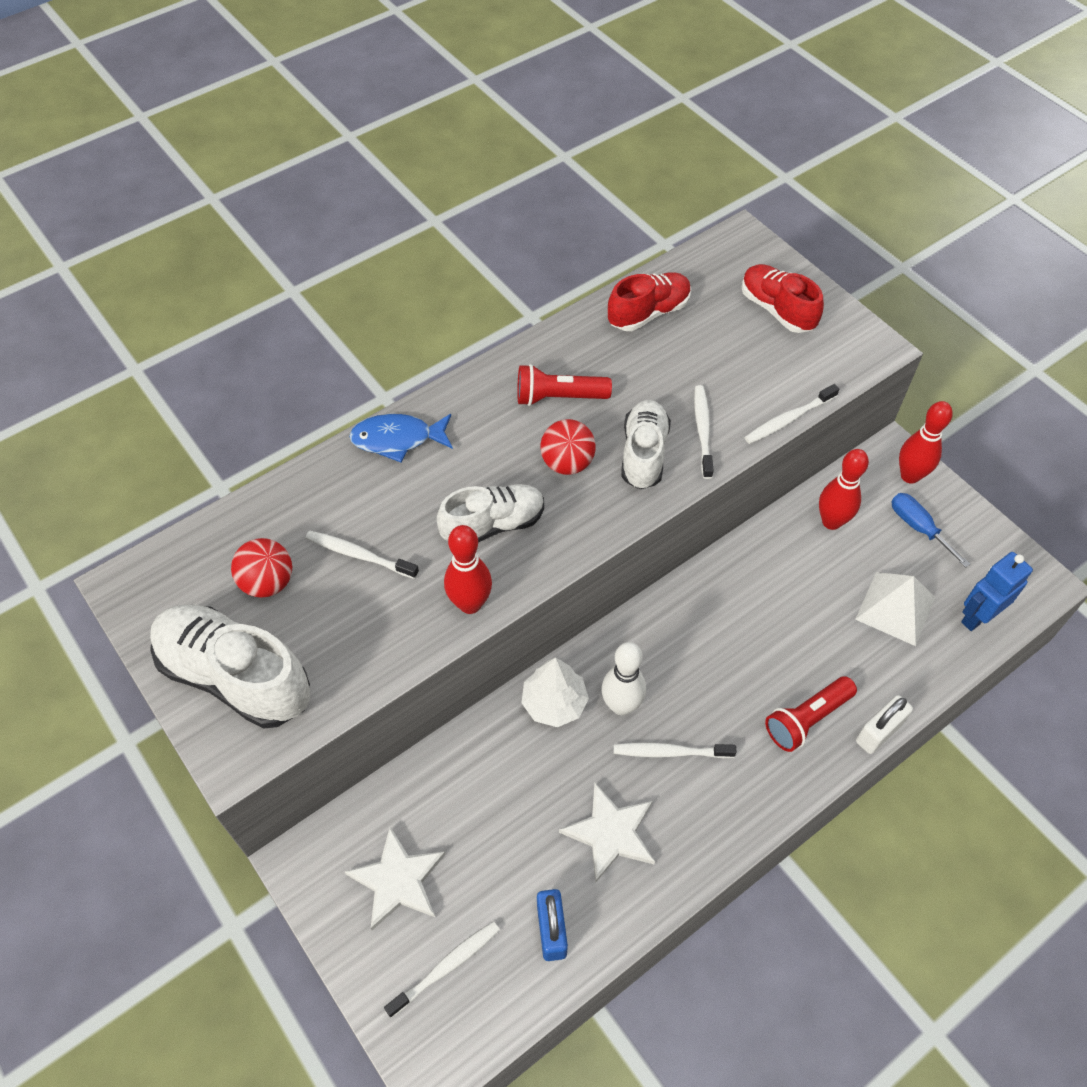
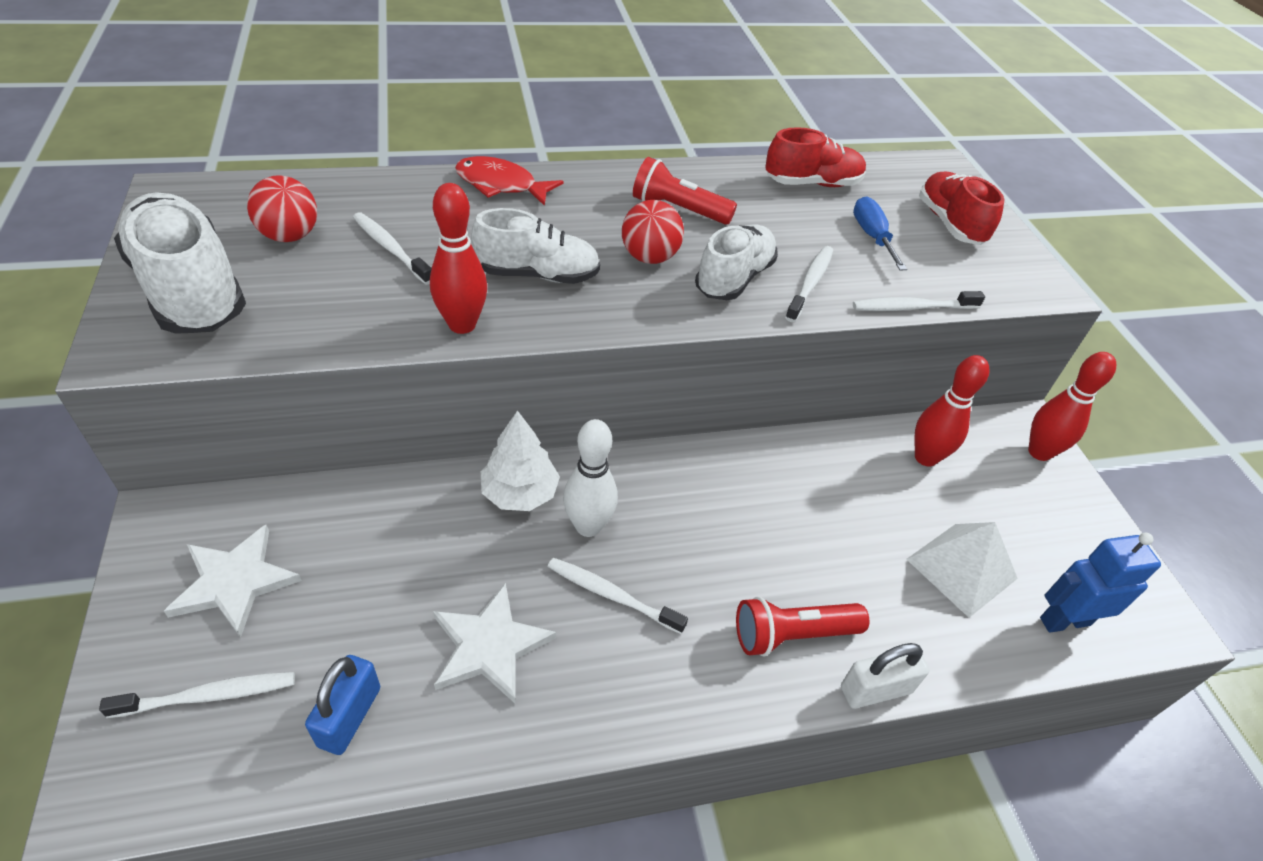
camera: 20 degrees right, 10 degrees down
blue fish [349,414,453,462] -> red fish [455,156,564,206]
blue screwdriver [892,493,970,568] -> blue screwdriver moved to [853,196,907,270]

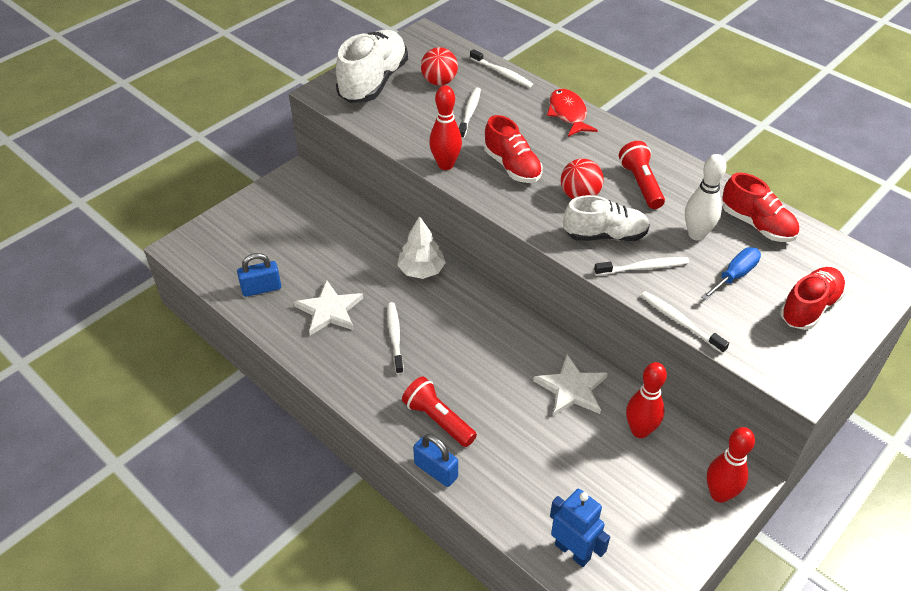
camera: 60 degrees right, 0 degrees up
white toothbrush [99,672,295,718] -> white toothbrush moved to [470,49,533,88]
white star [164,525,302,638] -> white star moved to [533,354,608,416]
white shoe [471,208,600,284] -> red shoe [484,115,543,183]
white bowling pin [563,419,618,537] -> white bowling pin moved to [685,154,727,241]
white padlock [841,643,929,709] -> blue padlock [413,434,458,487]
white pyramid [906,522,1018,618] -> none

